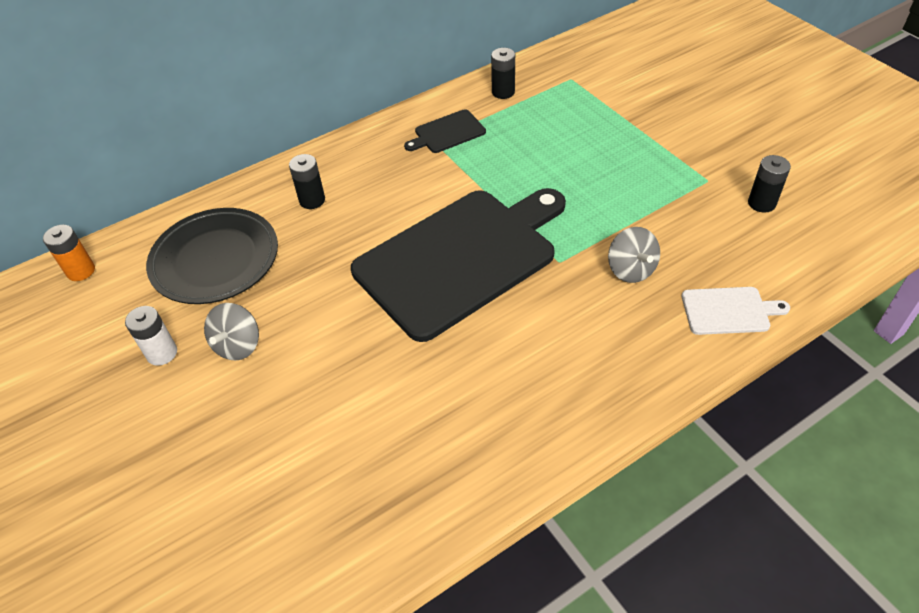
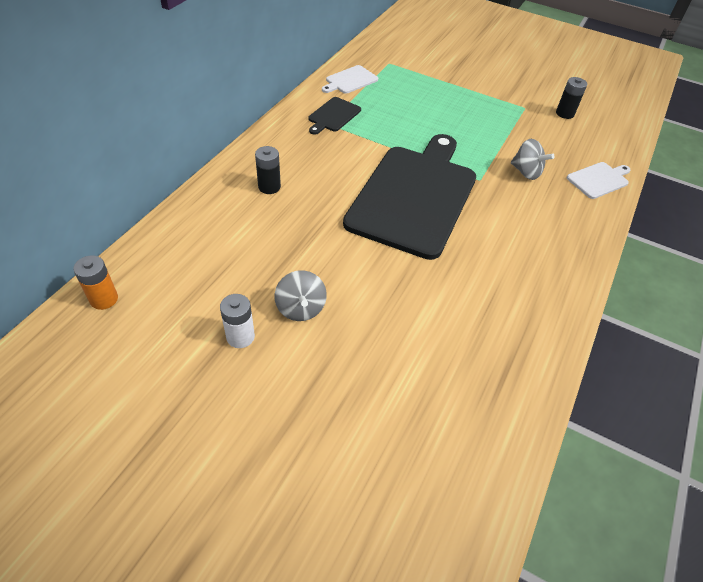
camera: 35 degrees left, 0 degrees up
black plate [146,208,278,304] -> none
black battery [491,48,515,99] -> white cutting board [322,65,378,94]

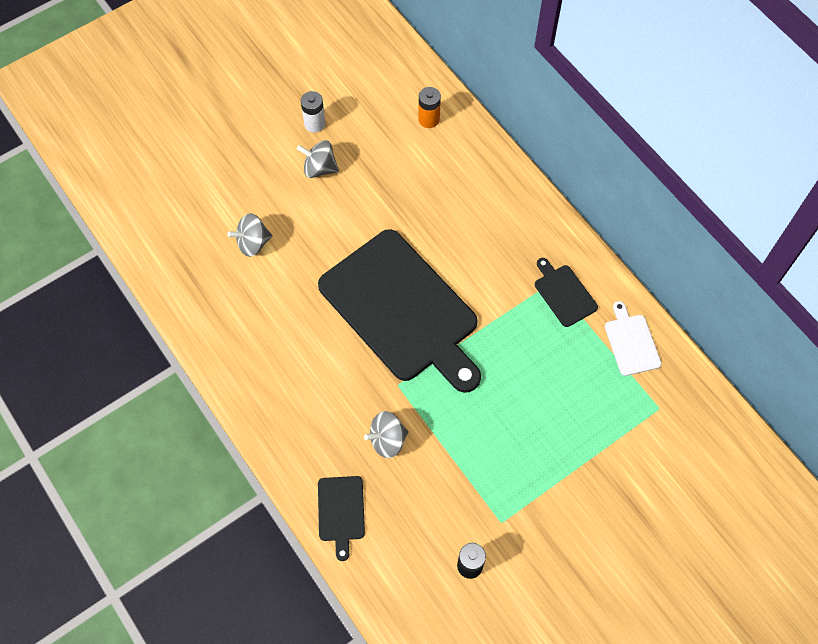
camera: 120 degrees right, 15 degrees up
orange battery [73,255,118,310] -> orange battery moved to [418,87,441,128]
black battery [255,146,281,194] -> none
white cutting board [567,162,630,199] -> black cutting board [318,476,365,561]
none -> grey spinning top [227,213,272,257]

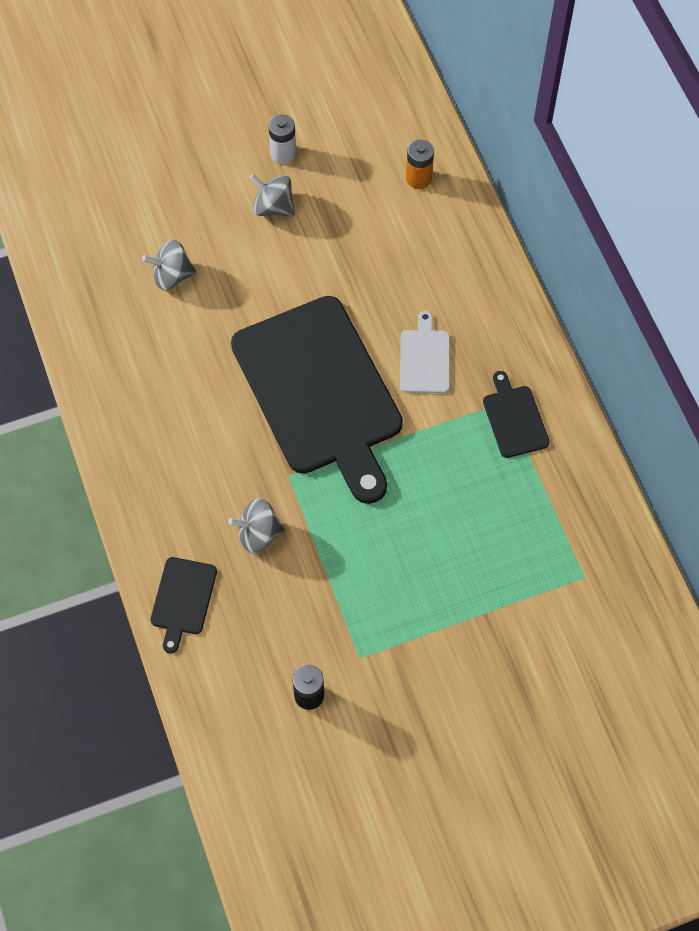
camera: 15 degrees right, 0 degrees up
white cutting board [605,301,661,376] -> white cutting board moved to [400,311,450,394]

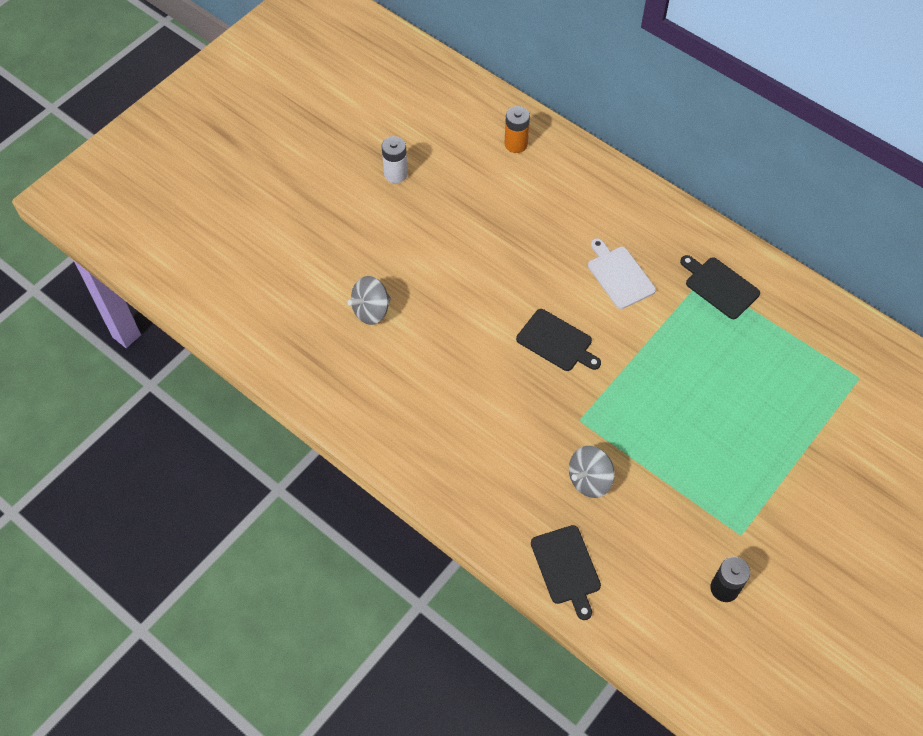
camera: 30 degrees left, 5 degrees down
black cutting board [231,296,403,504] -> black cutting board [516,309,601,371], size x0.41
grey spinning top [249,174,295,217] -> none

